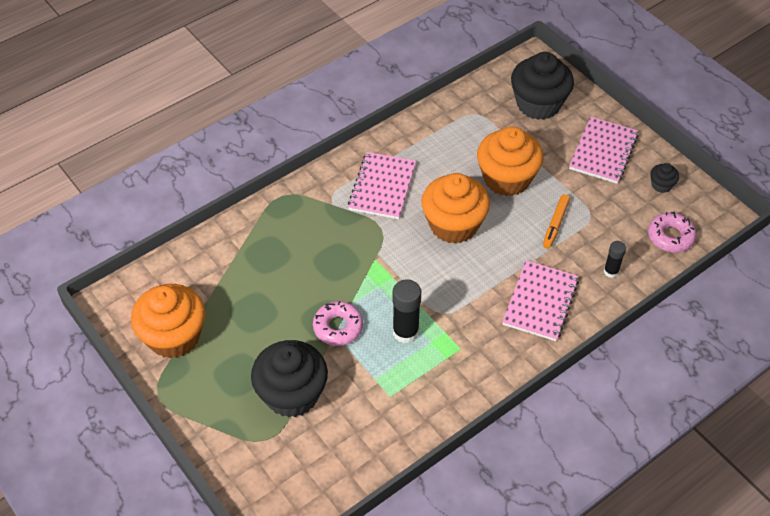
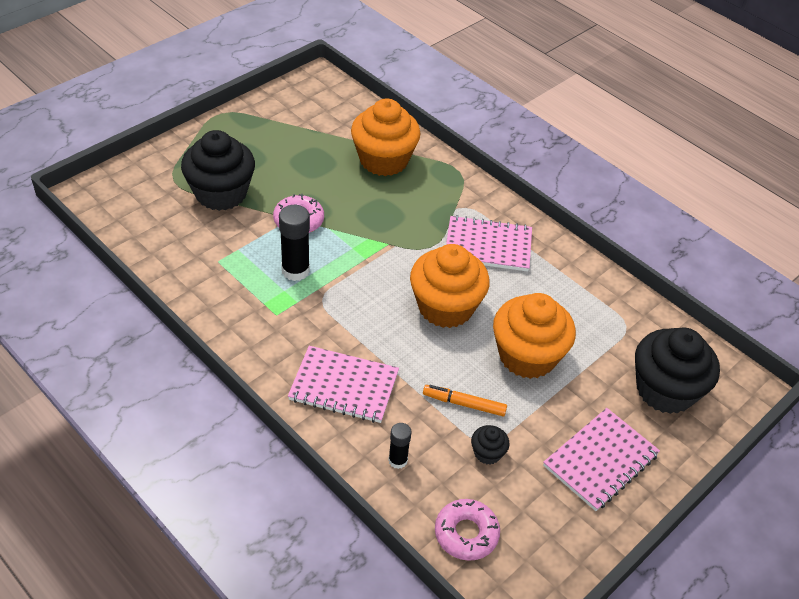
camera: 80 degrees right, 5 degrees down
orange cupcake [131,284,205,359] -> orange cupcake moved to [351,98,421,176]
pink notebook [569,117,639,184] -> pink notebook turned 60 degrees counterclockwise [543,408,660,511]
black cupcake [650,163,679,193] -> black cupcake moved to [471,425,509,465]

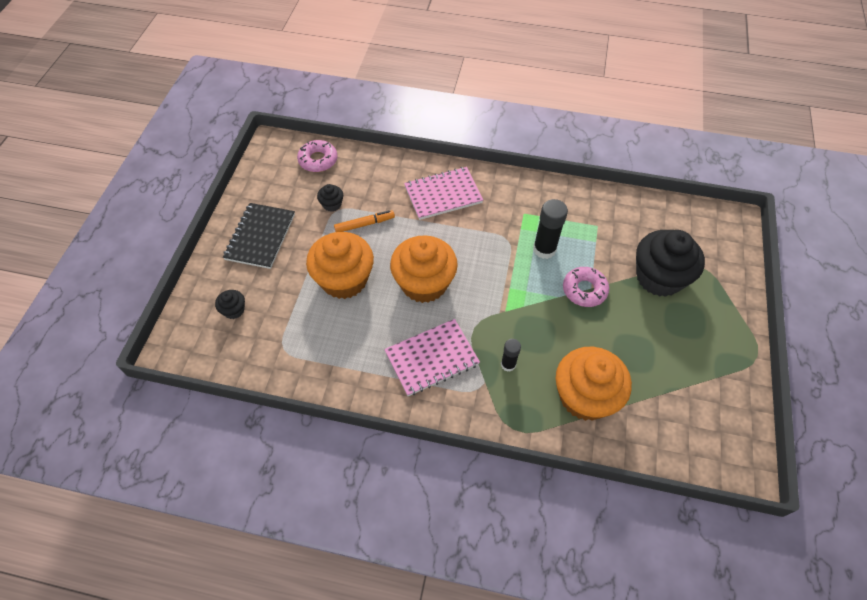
camera: 150 degrees right, 10 degrees up
black glue stick [388,423,412,469] -> black glue stick moved to [501,339,521,372]
pink notebook [543,408,660,511] -> black notebook [223,203,295,269]
black cupcake [635,328,720,414] -> black cupcake [215,290,245,319], size x0.43

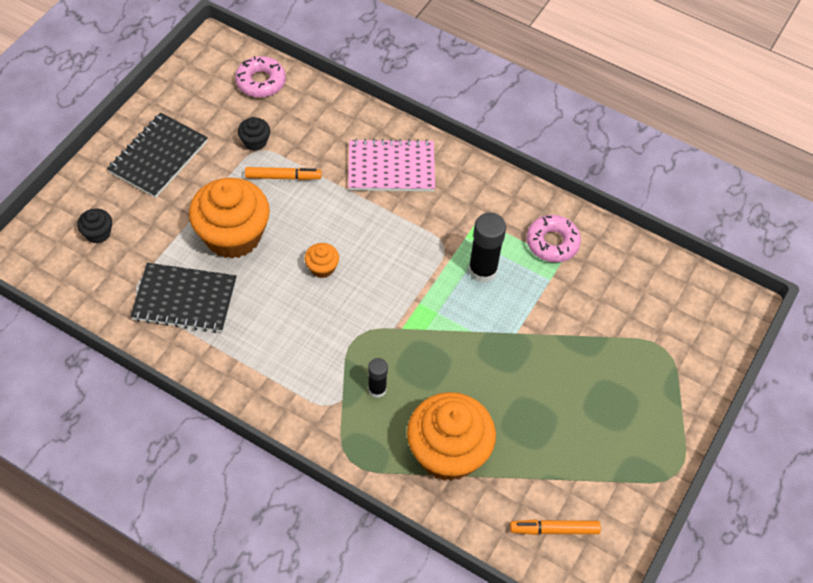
camera: 15 degrees right, 0 degrees up
pink notebook [384,319,480,396] -> none
orange cupcake [390,235,458,303] -> orange cupcake [305,243,339,278], size x0.43
pink donut [563,267,609,307] -> pink donut moved to [527,215,581,262]
black cupcake [636,230,705,297] -> none
none -> black notebook [130,263,237,333]
none -> orange marker [510,519,601,535]

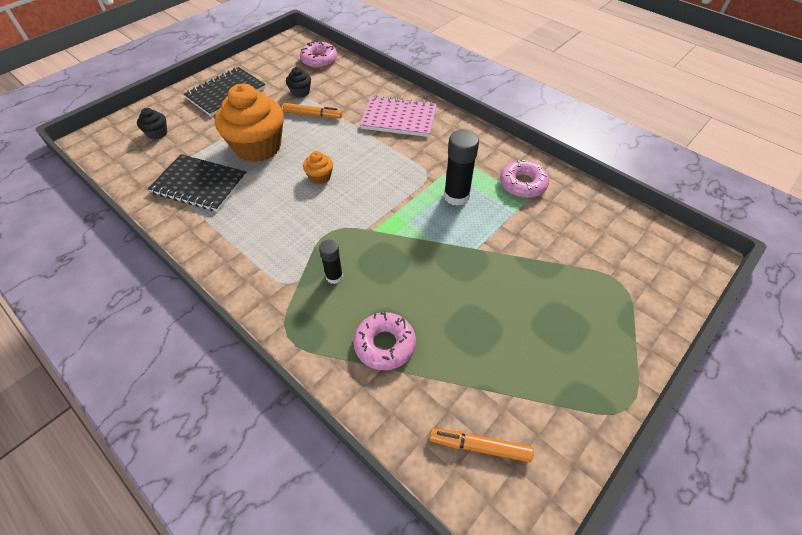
camera: 15 degrees right, 5 degrees down
orange cupcake [407,392,496,481] -> pink donut [354,311,416,370]

